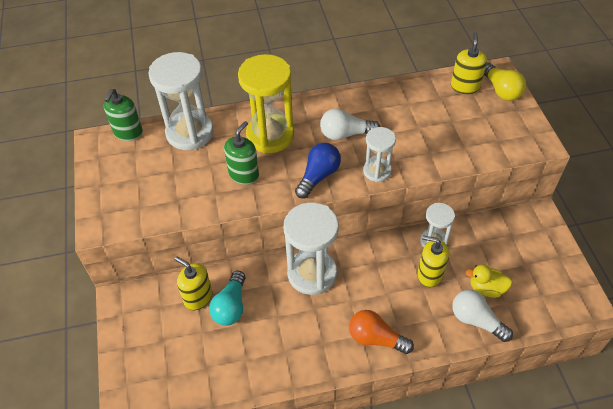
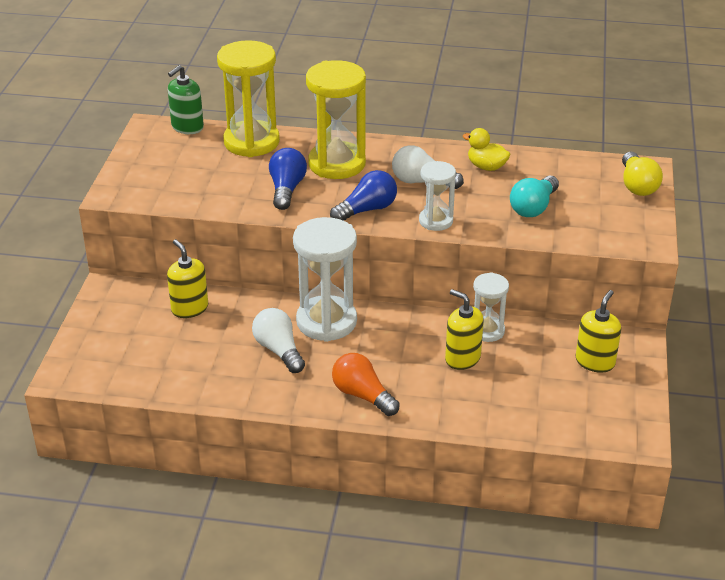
camera: 20 degrees right, 15 degrees down
white hourglass [148,52,214,150] -> yellow hourglass [217,40,280,157]
turquoise light bulb [209,271,246,325] -> turquoise light bulb moved to [510,175,559,217]
green soap dispenser [224,121,259,185] -> blue light bulb [269,148,307,210]
yellow soap dispenser [451,32,487,94] -> yellow soap dispenser moved to [576,290,621,373]
white light bulb [452,290,513,342] -> white light bulb moved to [252,308,305,373]
yellow duck [466,264,513,298] -> yellow duck moved to [463,128,511,171]

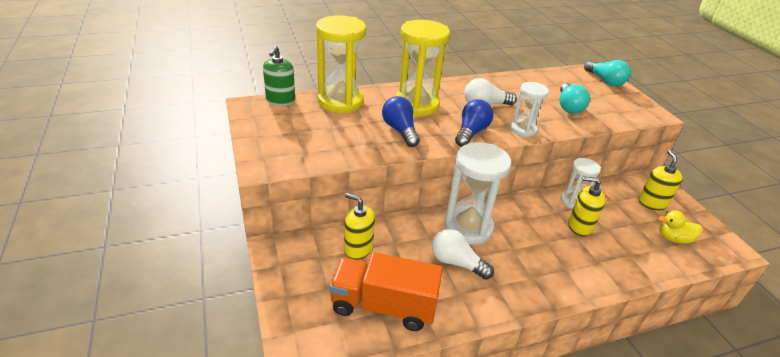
camera: 30 degrees left, 0 degrees up
orange light bulb [332,353,400,416] -> none
yellow duck [463,128,511,171] -> yellow duck moved to [658,210,702,244]
yellow light bulb [622,152,663,196] -> turquoise light bulb [584,60,631,87]
none -> orange truck [329,252,443,331]

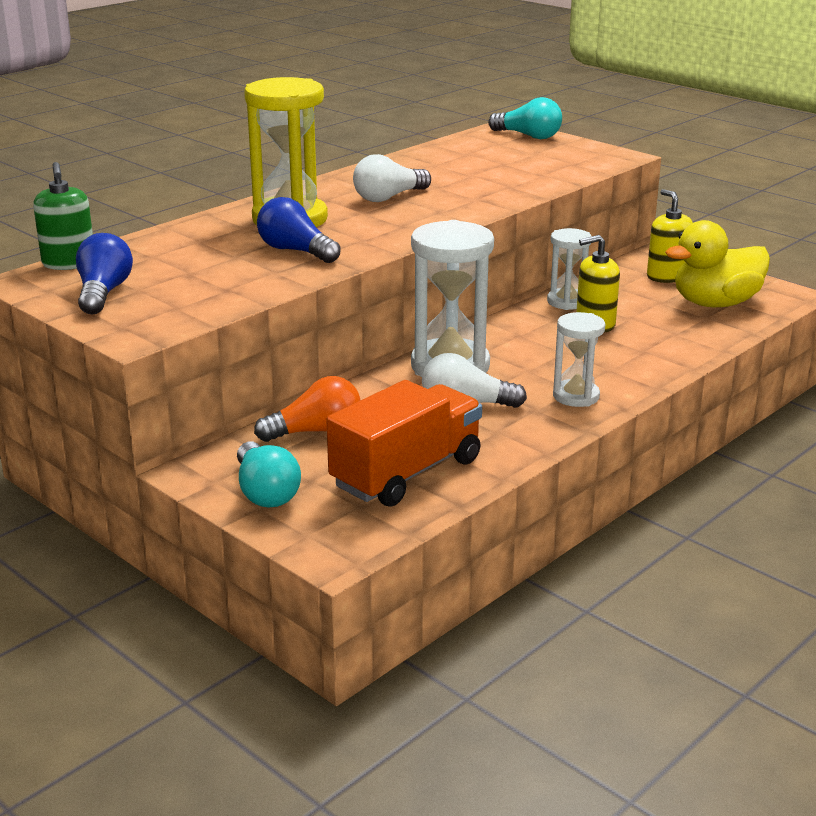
camera: 25 degrees left, 10 degrees down
yellow hourglass [316,15,366,113] -> none
orange truck [329,252,443,331] -> orange truck turned 150 degrees clockwise [326,380,482,507]
yellow soap dispenser [344,193,375,260] -> orange light bulb [254,376,360,442]
blue light bulb [455,99,493,147] -> blue light bulb moved to [76,233,133,315]
white hourglass [511,82,549,137] -> white hourglass moved to [553,312,605,407]
turquoise light bulb [559,83,590,114] -> turquoise light bulb moved to [237,442,301,507]
yellow duck [658,210,702,244] -> yellow duck [665,220,770,307], size x1.80

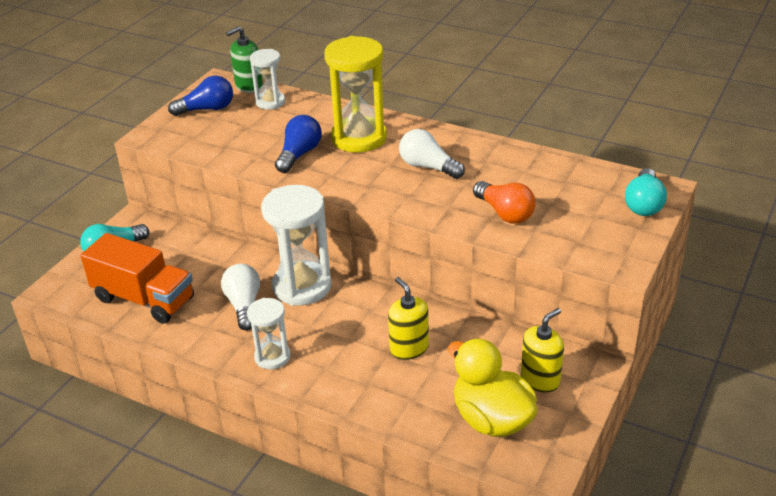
camera: 75 degrees right, 10 degrees up
orange light bulb [254,376,360,442] -> orange light bulb moved to [473,181,536,224]
white hourglass [547,228,592,310] -> white hourglass moved to [250,49,285,110]

